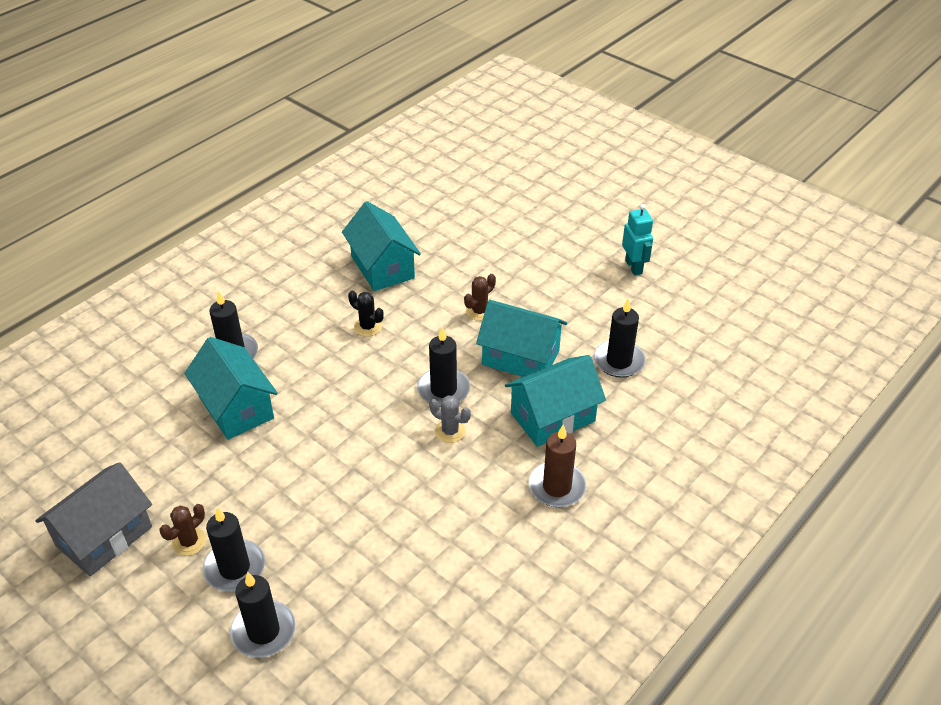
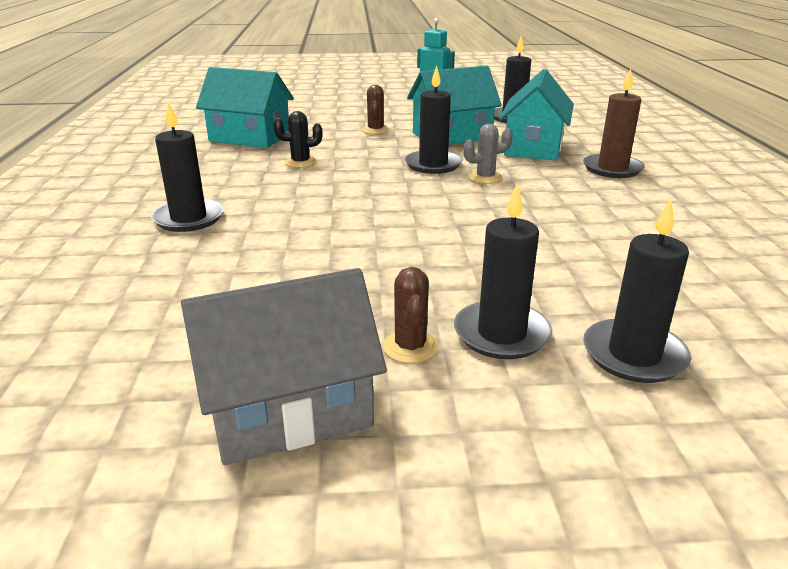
camera: 45 degrees left, 15 degrees down
grey house [35,462,152,576] -> grey house turned 75 degrees clockwise [181,268,387,465]
turquoise house [184,337,278,440] -> none

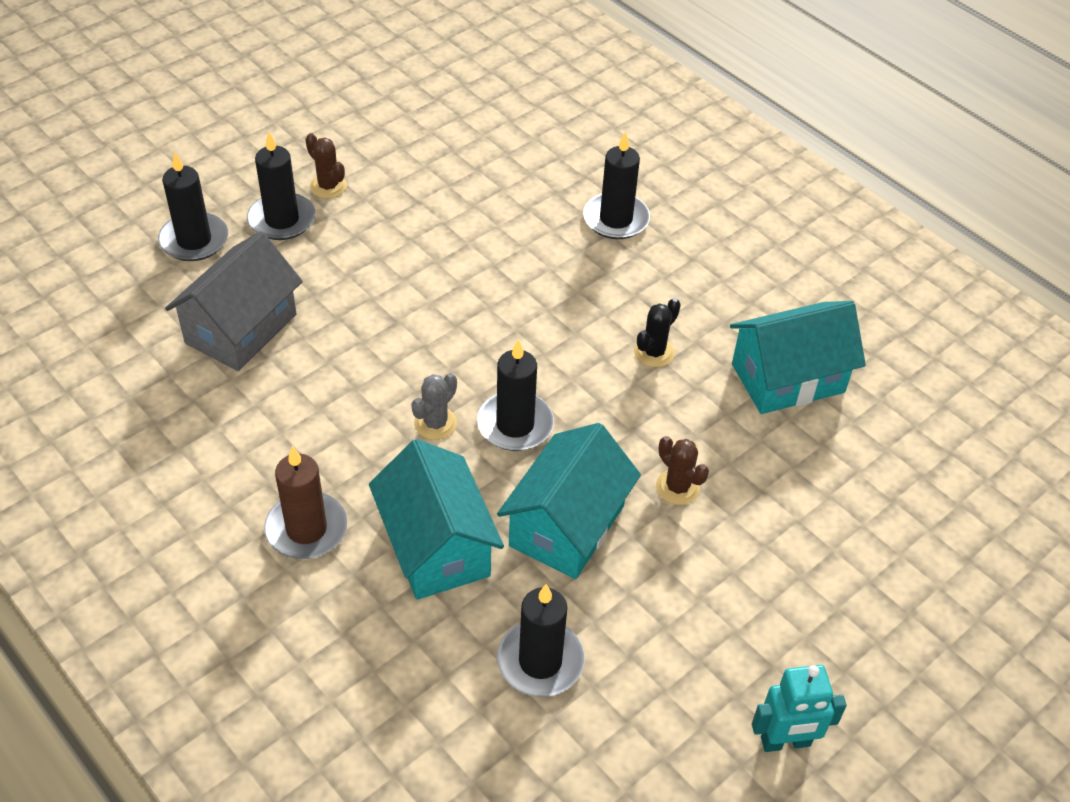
camera: 140 degrees right, 20 degrees up
grey house [181,268,387,465] -> grey house moved to [165,231,303,371]

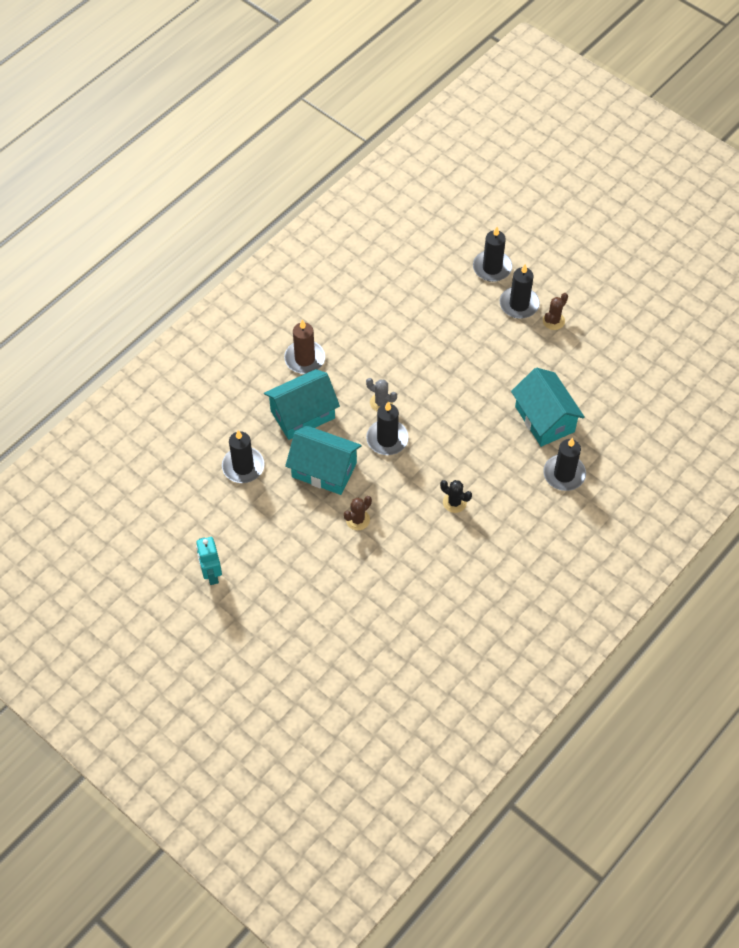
camera: 85 degrees right, 10 degrees up
grey house [165,231,303,371] -> none
turquoise house [730,301,866,414] -> turquoise house moved to [511,368,585,447]

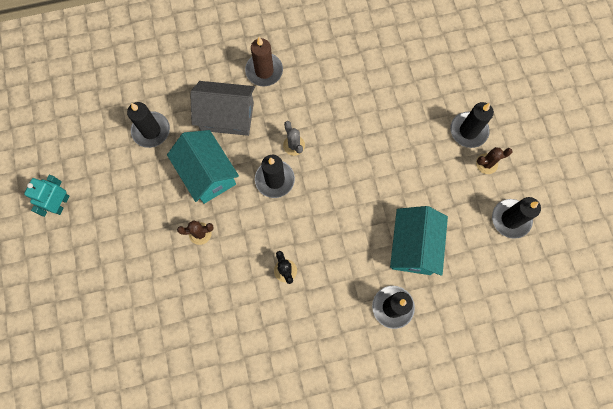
camera: 35 degrees right, 15 degrees up
turquoise house [264,369,340,440] -> grey house [190,81,255,136]
black candle [473,227,512,282] -> black candle moved to [492,197,541,239]

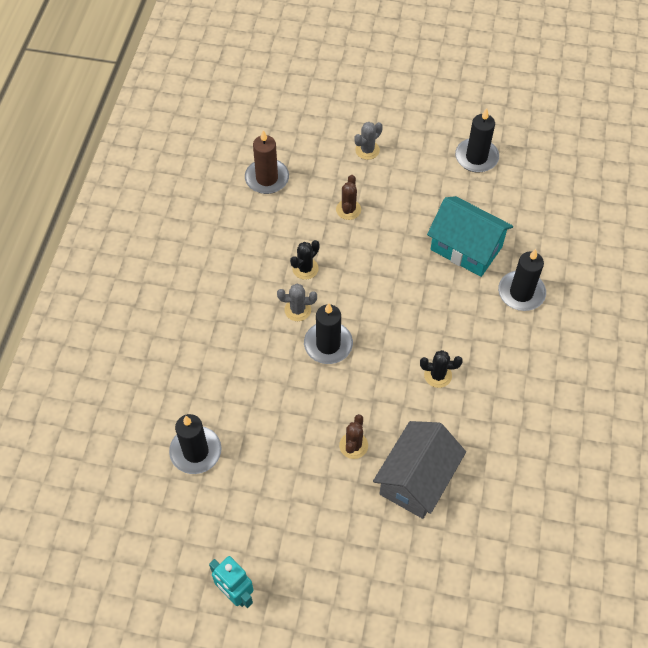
camera: 65 degrees left, 15 degrees down
turquoise house [167,130,239,204] -> none
grey house [190,81,255,136] -> grey house moved to [373,421,466,519]
brown candle [245,37,283,86] -> brown candle moved to [245,130,289,194]
black candle [450,102,494,148] -> grey cactus [354,122,383,160]
brown cactus [476,147,513,174] -> brown cactus moved to [336,175,361,220]
none -> black cactus [290,240,319,280]

